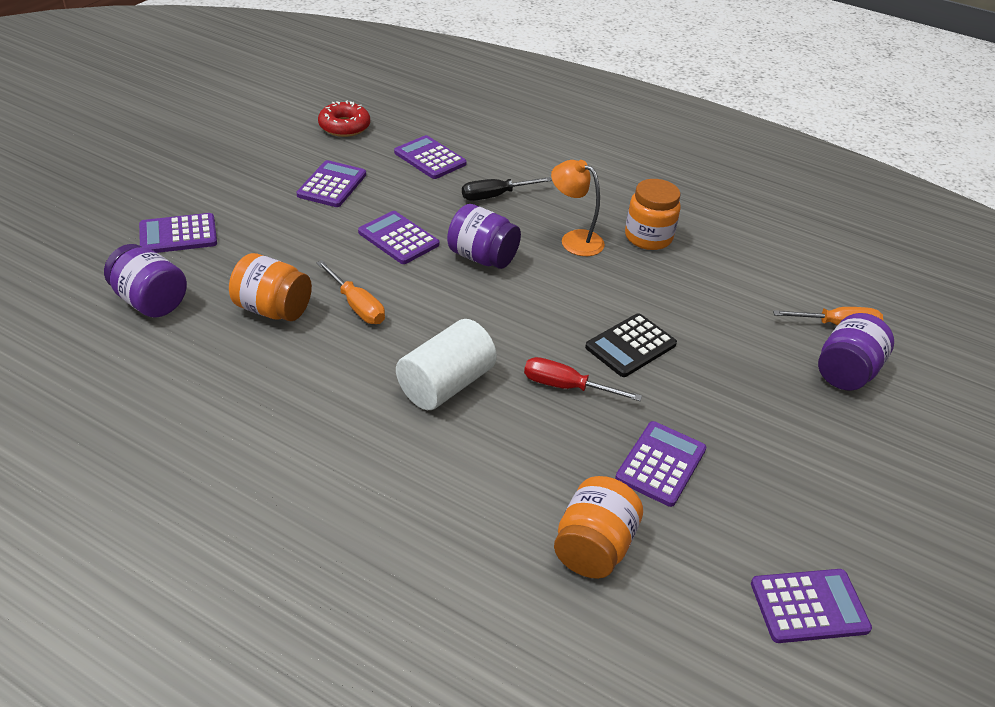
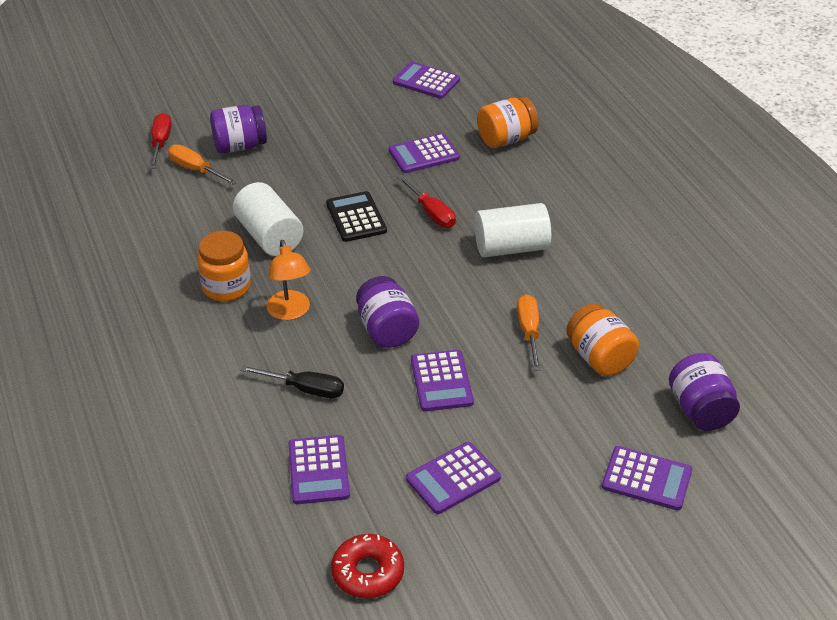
camera: 140 degrees left, 0 degrees up
black calculator [585,313,677,377] -> black calculator turned 105 degrees counterclockwise [326,191,387,242]
none -> red screwdriver [149,113,172,169]
none -> white cylinder [233,182,303,256]

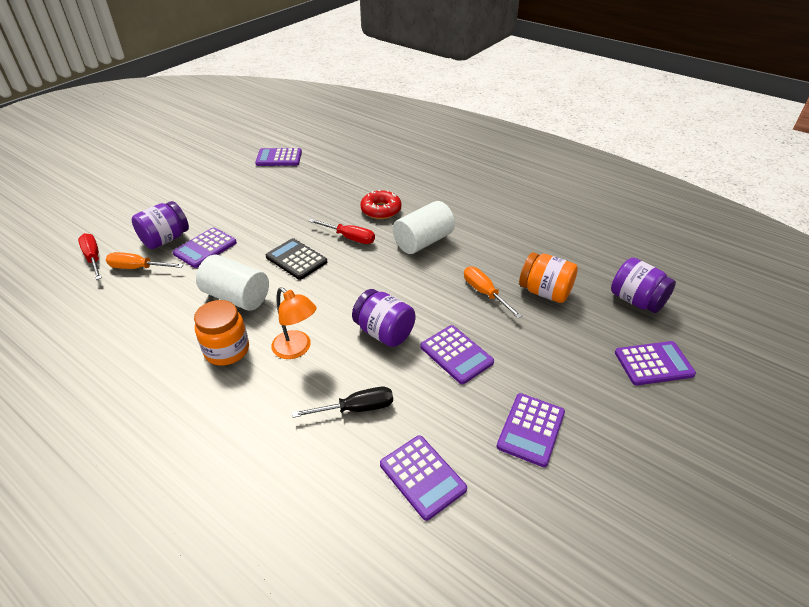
camera: 30 degrees left, 0 degrees up
red donut [331,534,404,598] -> red donut moved to [361,190,401,219]
purple calculator [389,133,460,173] -> purple calculator moved to [173,227,237,268]
orange jar [477,97,538,148] -> none

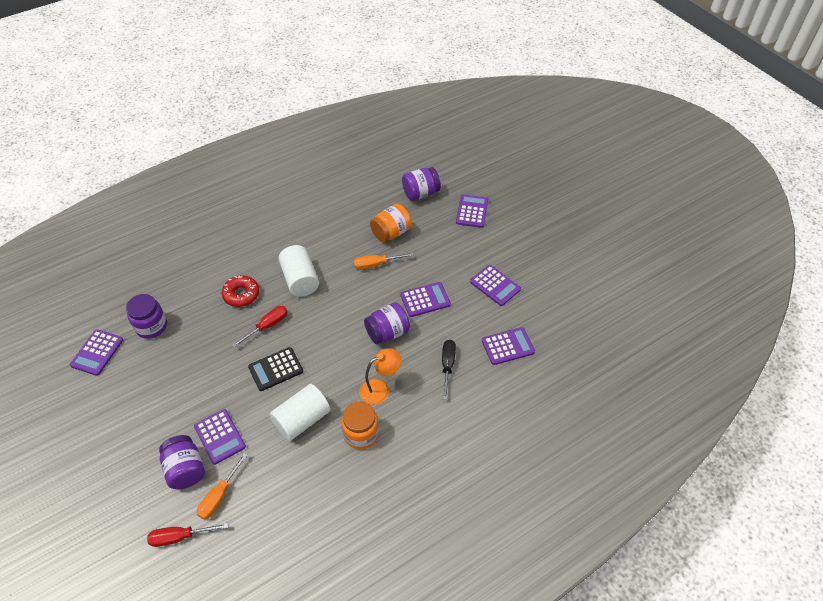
camera: 70 degrees left, 10 degrees up
none -> purple jar [126,294,167,339]

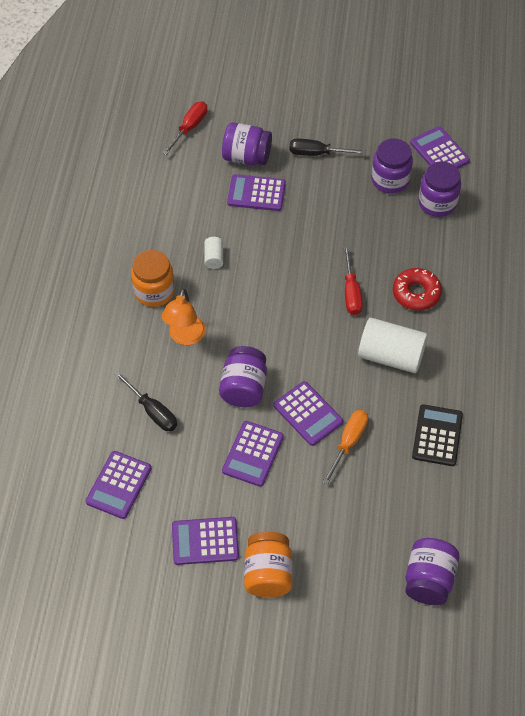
camera: 130 degrees right, 5 degrees up
orange screwdriver [197,453,248,520] -> none
black calculator [248,347,303,391] -> black calculator moved to [412,404,463,466]
white cylinder [270,384,330,441] -> white cylinder [204,237,223,269], size x0.48
orange jar [370,204,412,242] -> orange jar moved to [244,532,292,598]
purple calculator [456,194,488,228] -> purple calculator moved to [274,381,343,446]
none -> black screwdriver [289,139,366,156]
none -> purple jar [372,138,413,194]

